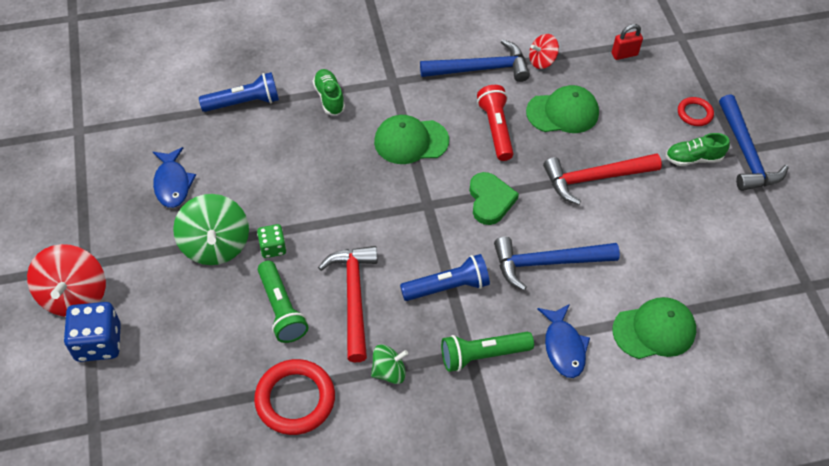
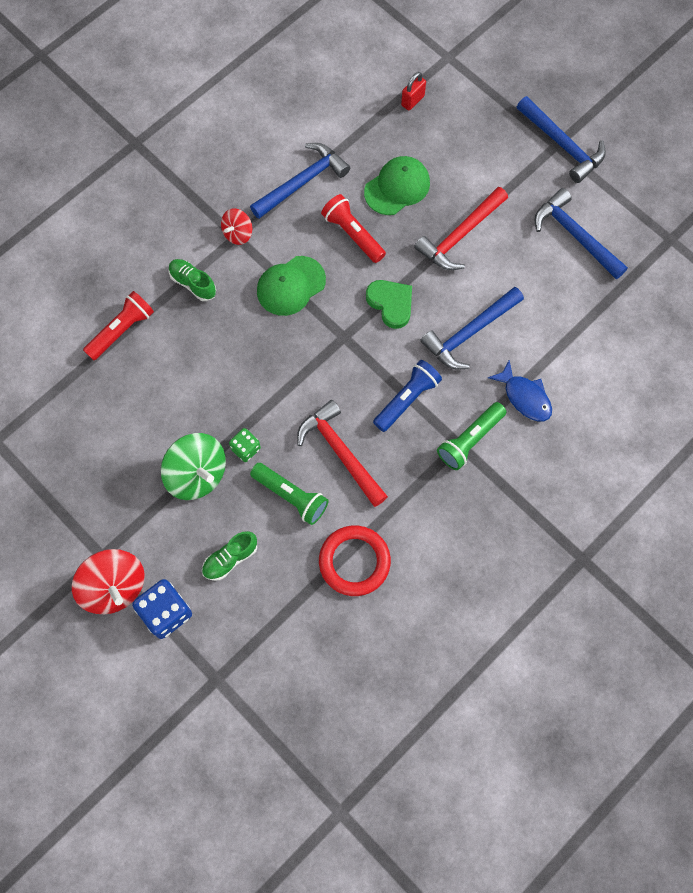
camera: 30 degrees left, 15 degrees up
blue fish [153,147,196,208] -> none
blue flashlight [199,72,279,112] -> red flashlight [83,291,154,360]
green spinning top [371,345,408,384] -> none
red spinning top [529,34,559,69] -> red spinning top moved to [221,208,252,245]
green cap [612,297,696,359] -> none
green shoe [666,133,730,166] -> green shoe moved to [202,531,258,581]
red ring [678,97,714,126] -> none
none -> blue hammer [534,188,628,279]

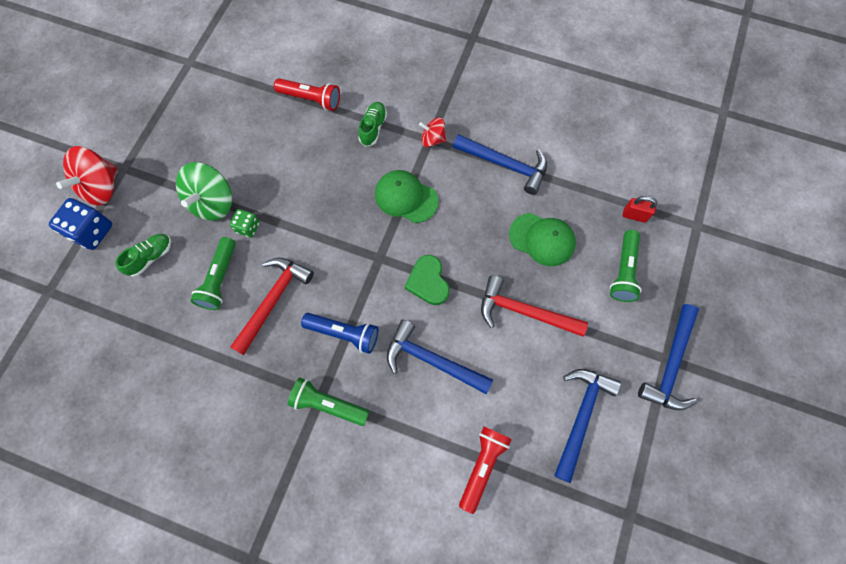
camera: 65 degrees right, 0 degrees up
green shoe [202,531,258,581] -> green shoe turned 105 degrees clockwise [115,234,171,277]
red ring [319,526,391,596] -> none
red flashlight [321,194,386,263] -> red flashlight moved to [459,426,512,514]
green heart [366,280,412,329] -> green heart turned 135 degrees clockwise [404,255,450,305]
blue fish [488,360,552,421] -> none
none -> green flashlight [610,230,641,302]

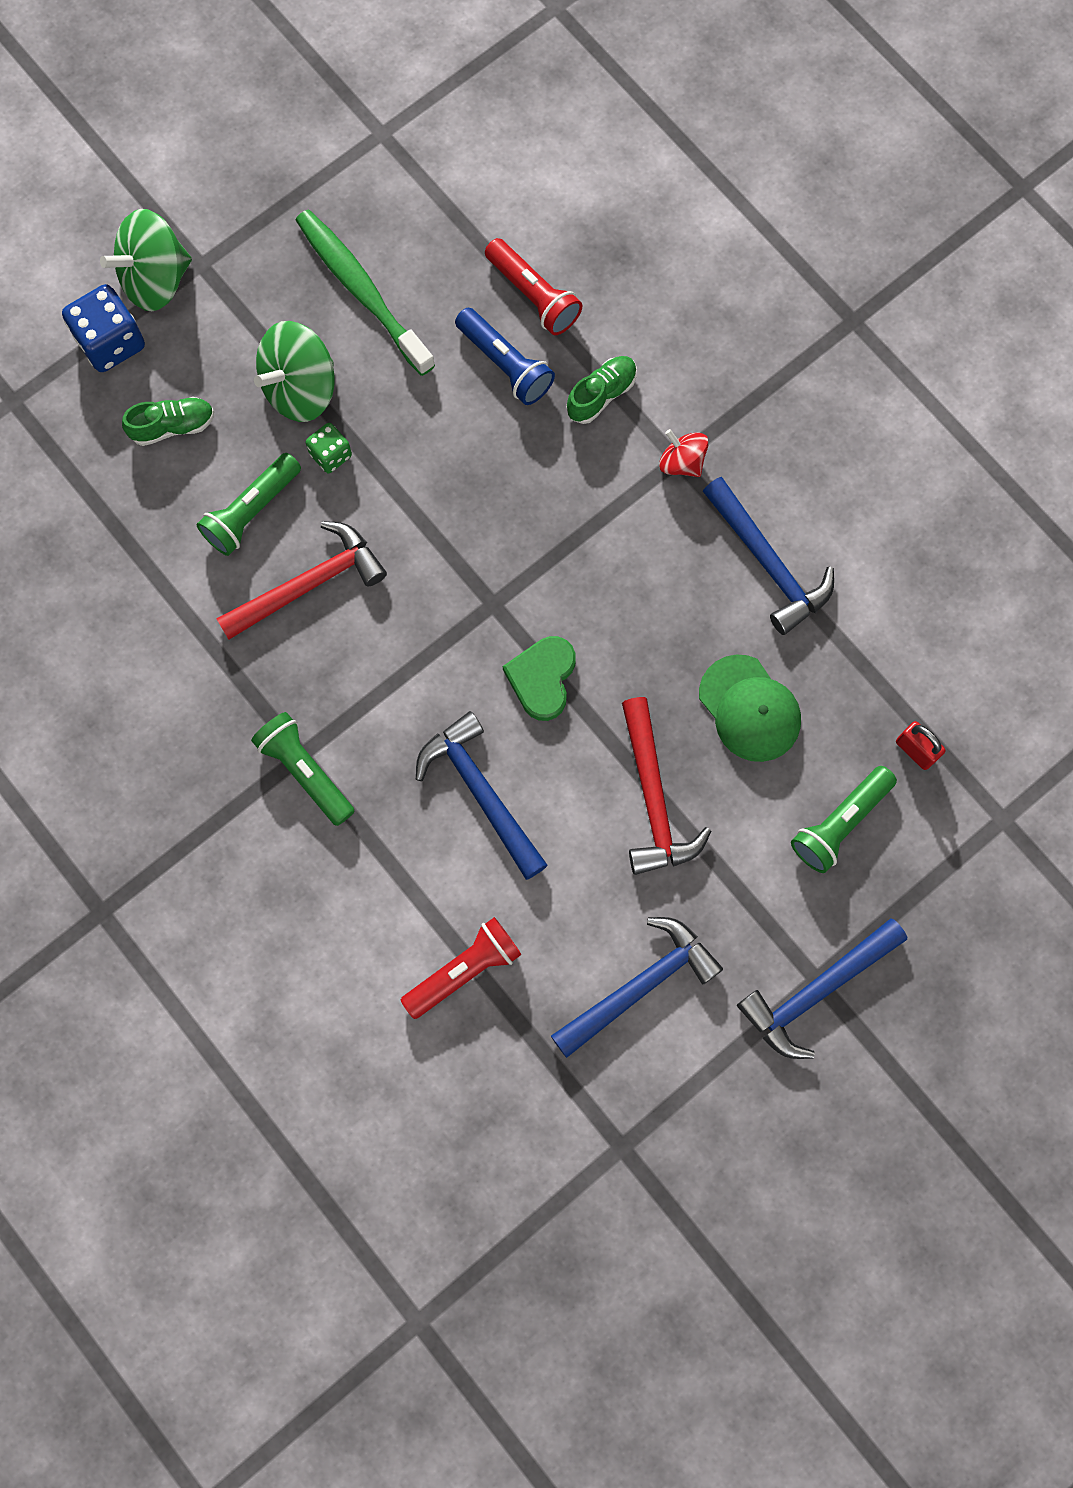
camera: 30 degrees right, 5 degrees up
red spinning top [56,146,117,206] -> green spinning top [100,209,192,311]
blue flashlight [301,313,378,354] -> blue flashlight moved to [455,308,555,405]
green cap [375,170,438,223] -> none
red hammer [481,276,588,337] -> red hammer turned 150 degrees counterclockwise [622,697,711,875]
none -> green toothbrush [296,210,435,376]

